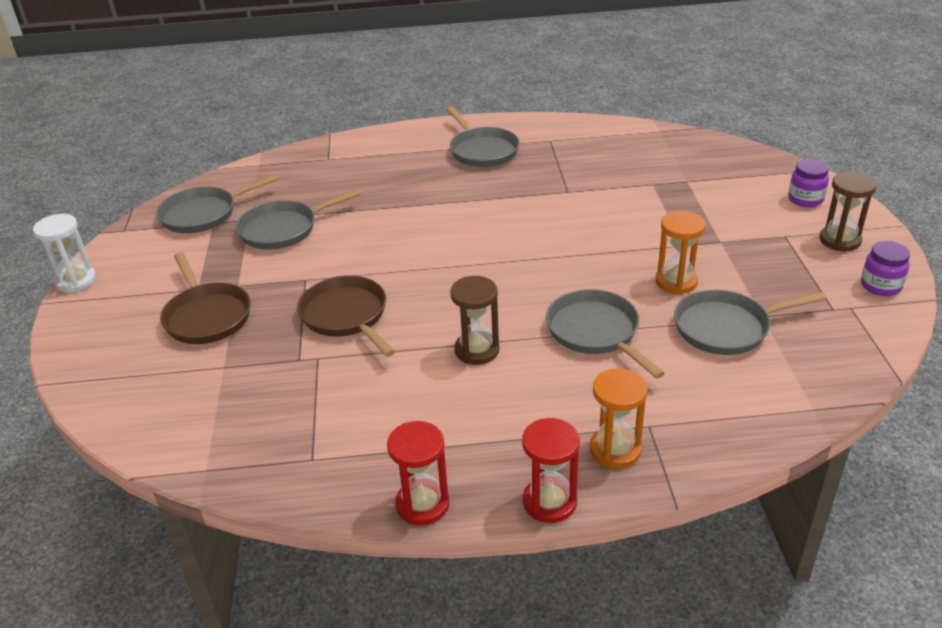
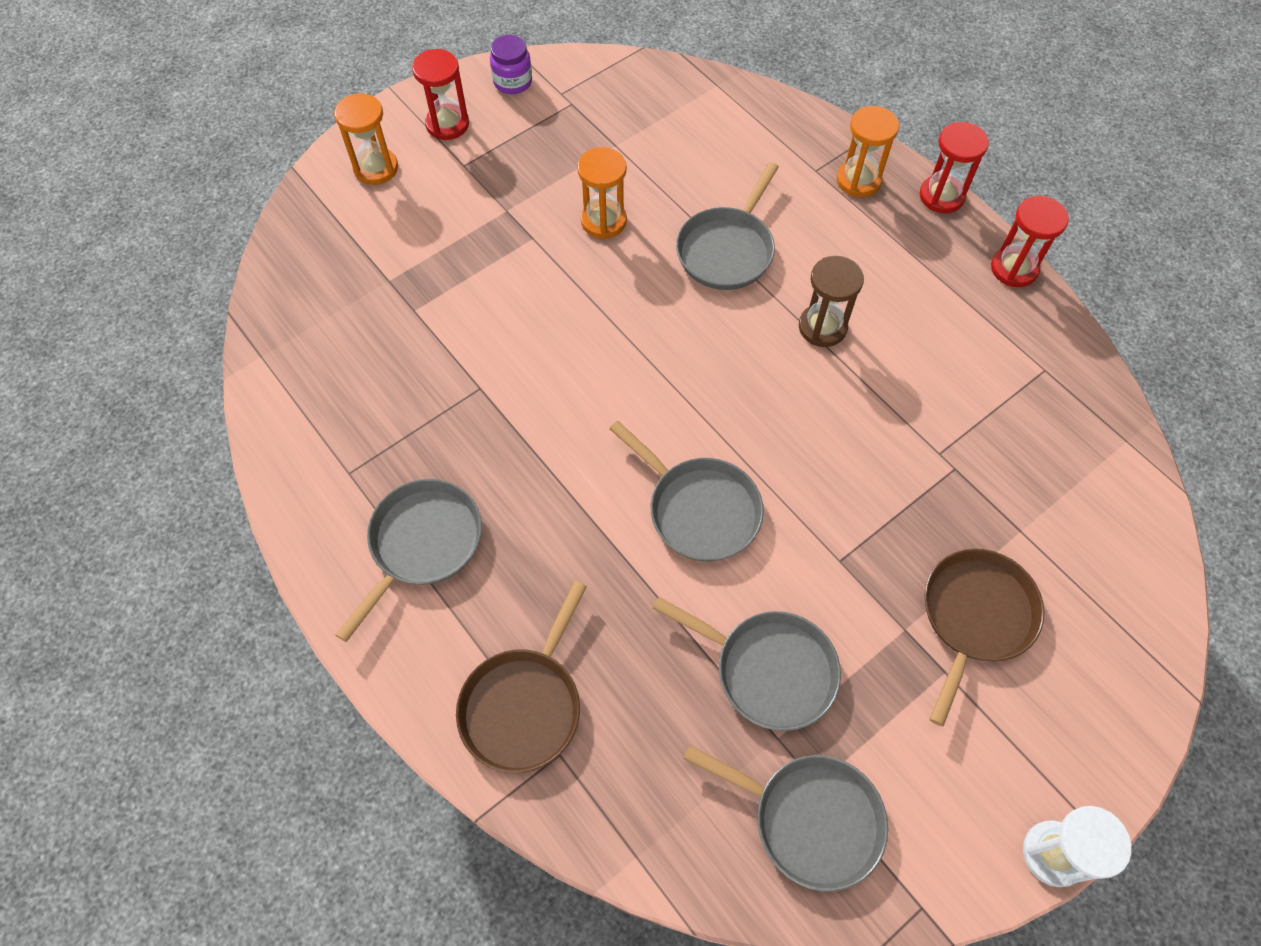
camera: 125 degrees left, 25 degrees up
brown pan [297,275,395,357] -> brown pan moved to [456,581,587,773]
grey pan [674,290,825,355] -> grey pan moved to [609,421,764,562]
purple jar [788,159,829,207] -> orange hourglass [334,93,398,185]
brown hourglass [819,172,877,251] -> red hourglass [412,49,469,140]

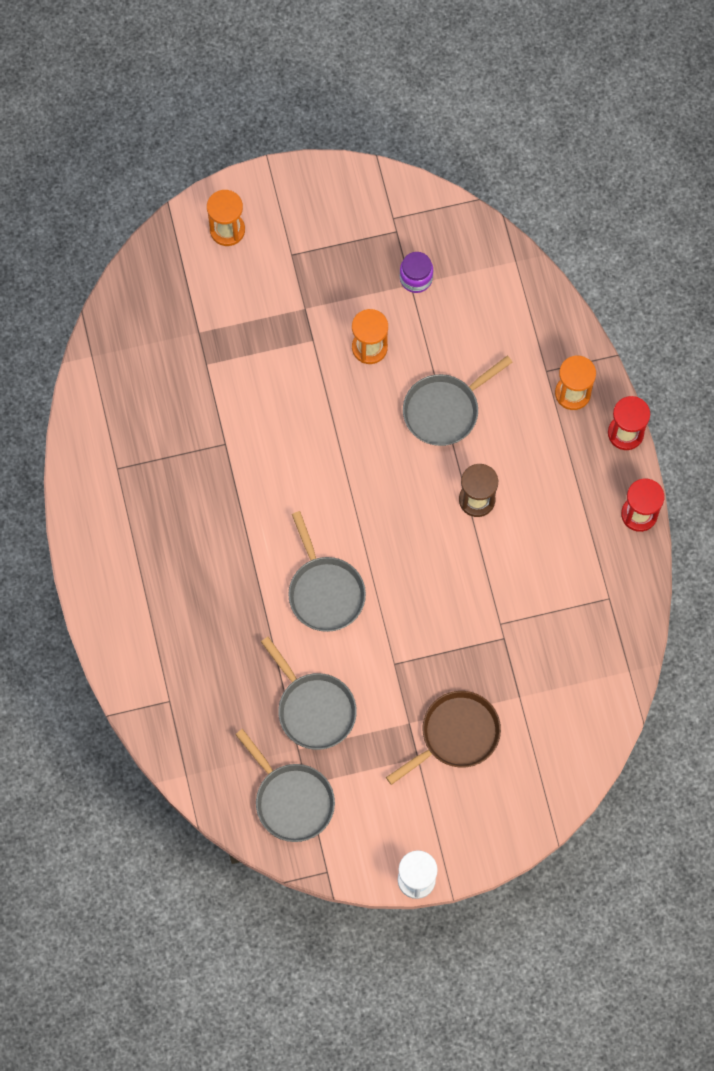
camera: 25 degrees right, 10 degrees up
grey pan [335,479,482,642] -> none
red hourglass [412,49,469,140] -> none
brown pan [456,581,587,773] -> none
purple jar [490,35,532,94] -> purple jar moved to [400,252,433,293]

